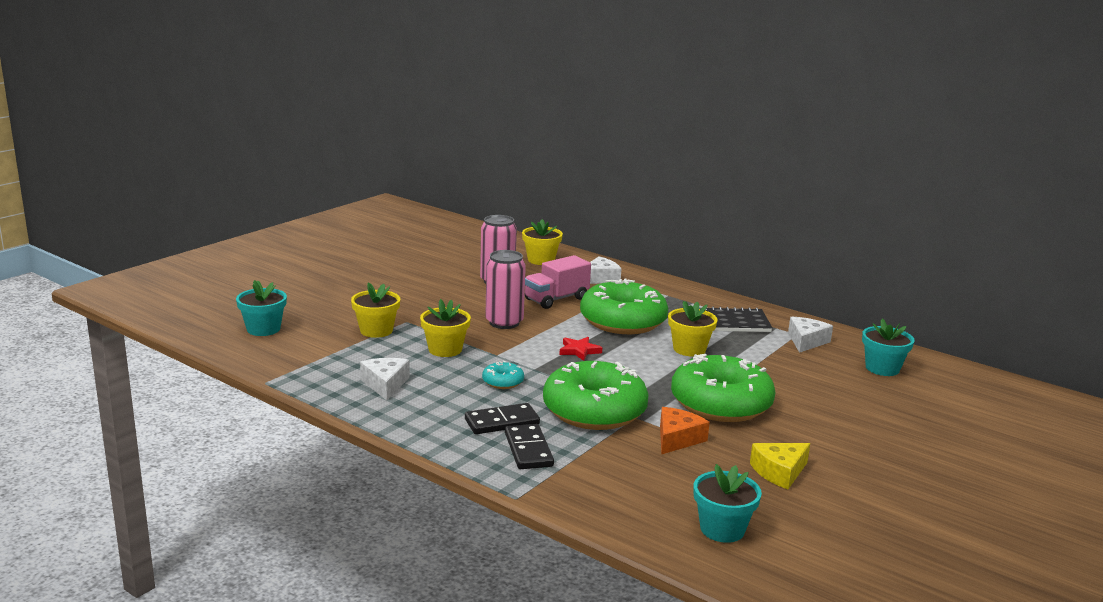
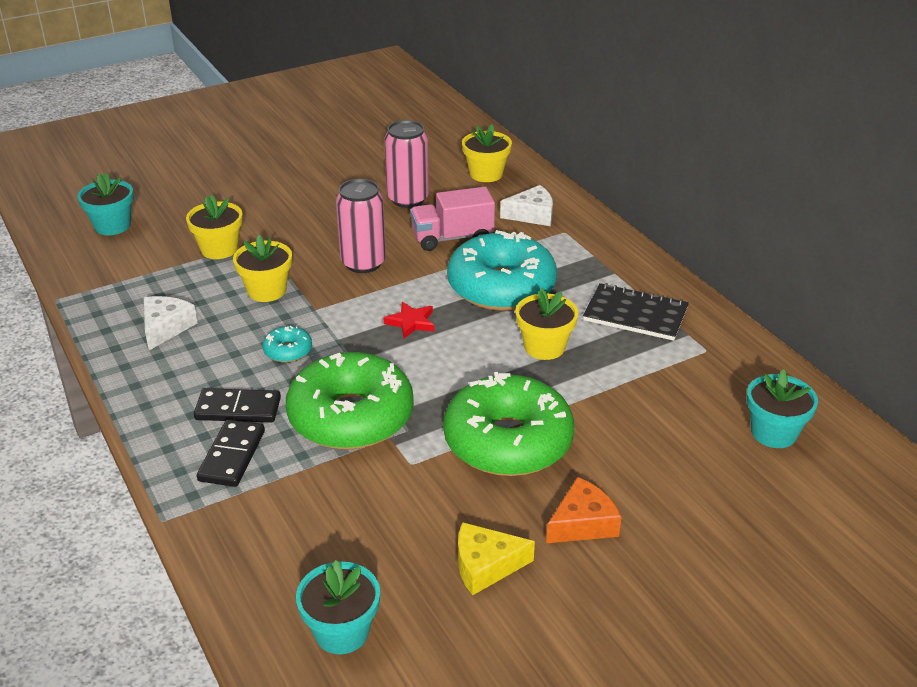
camera: 25 degrees right, 15 degrees up
green donut [580,279,668,334] -> turquoise donut [447,230,557,311]
orange cheese [660,407,710,455] -> orange cheese moved to [546,477,622,543]
white cheese [788,317,833,353] -> none

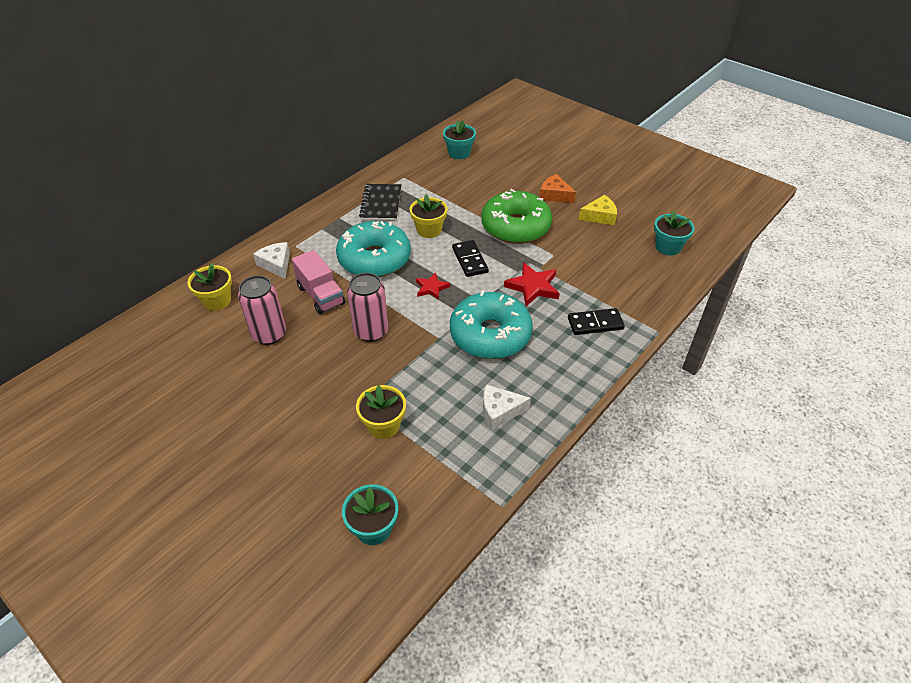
camera: 110 degrees left, 10 degrees up
black domino [194,388,281,422] -> black domino moved to [452,240,488,277]
yellow flower pot [233,235,292,302] -> none
turquoise donut [263,326,312,363] -> turquoise donut [450,291,533,359], size x2.39
green donut [286,352,414,450] -> red star [504,263,560,306]
yellow cheese [458,522,535,596] -> yellow cheese turned 75 degrees counterclockwise [579,195,617,225]

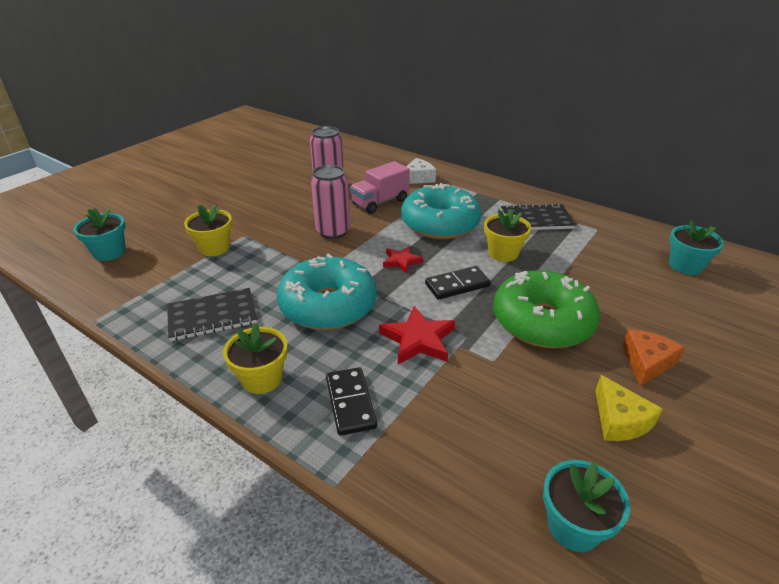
camera: 85 degrees right, 10 degrees down
yellow flower pot [188,263,232,311] -> yellow flower pot moved to [223,323,288,394]
white cheese [483,384,531,430] -> black notebook [167,288,257,341]

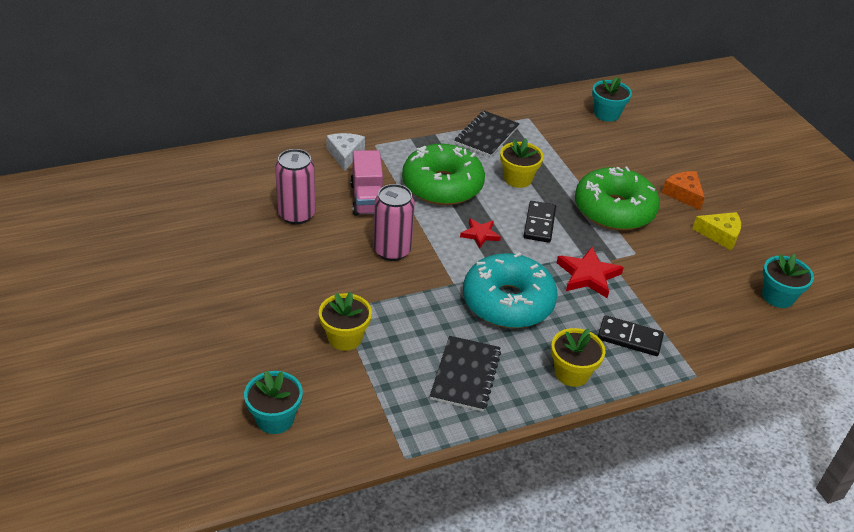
camera: 60 degrees left, 5 degrees up
turquoise donut [401,183,481,239] -> green donut [402,144,485,205]

